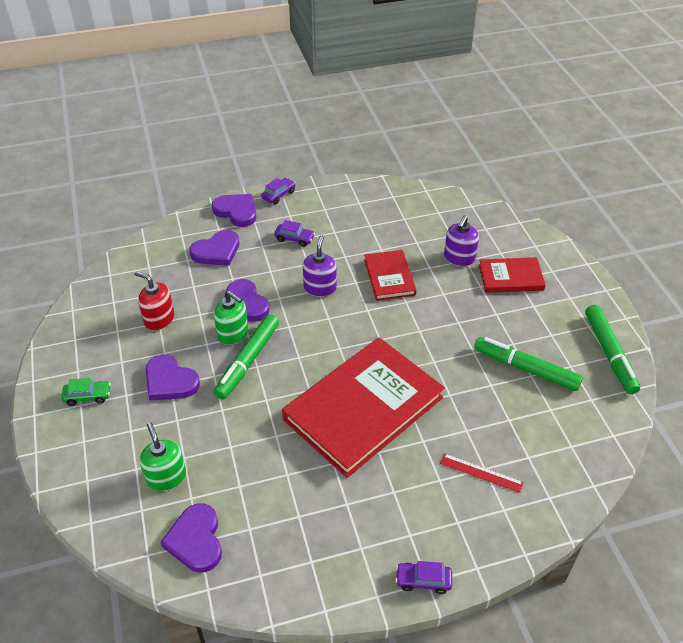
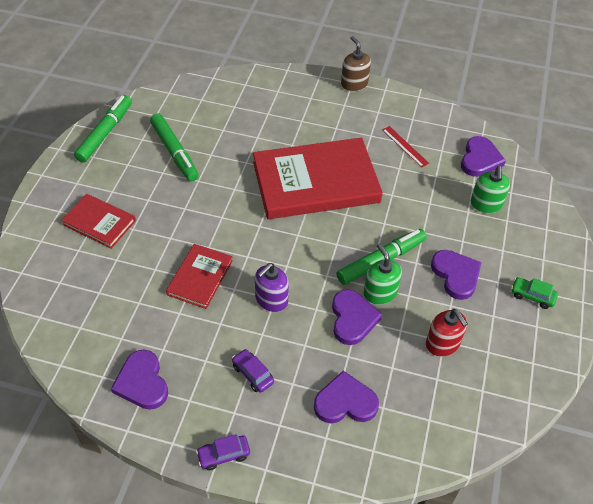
camera: 150 degrees left, 5 degrees up
purple heart [212,194,256,227] -> purple heart moved to [111,350,168,410]
purple car [395,561,452,594] -> brown soap dispenser [341,36,371,91]
red ruler [440,453,524,493] -> red ruler moved to [382,126,429,167]
purple soap dispenser [444,216,479,266] -> none

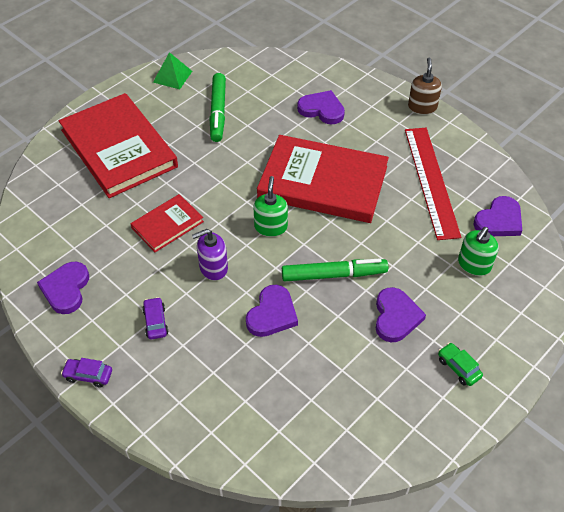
camera: 30 degrees right, 0 degrees up
red book [61,194,136,249] -> red book [59,93,178,198], size x2.00
green marker [74,95,132,163] -> green pyramid [153,52,192,89]
purple heart [314,371,379,424] -> purple heart moved to [297,90,345,124]
green soap dispenser [364,243,402,305] -> green soap dispenser moved to [253,176,288,237]
red ruler [382,126,429,167] -> red ruler [405,128,461,240], size x2.27
red soap dispenser [426,309,468,357] -> none

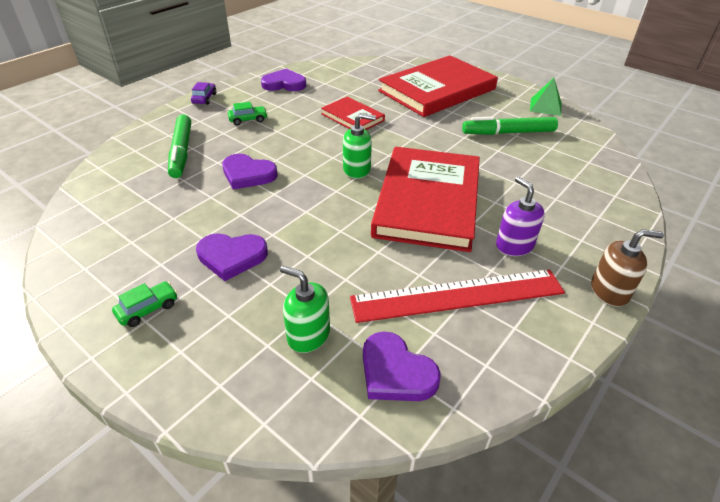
camera: 85 degrees right, 10 degrees down
purple car [142,297,168,340] -> green car [228,102,268,125]
purple soap dispenser [192,229,228,280] -> purple soap dispenser moved to [496,177,545,256]
green marker [282,258,388,281] -> green marker moved to [168,114,191,178]
purple heart [297,90,345,124] -> none

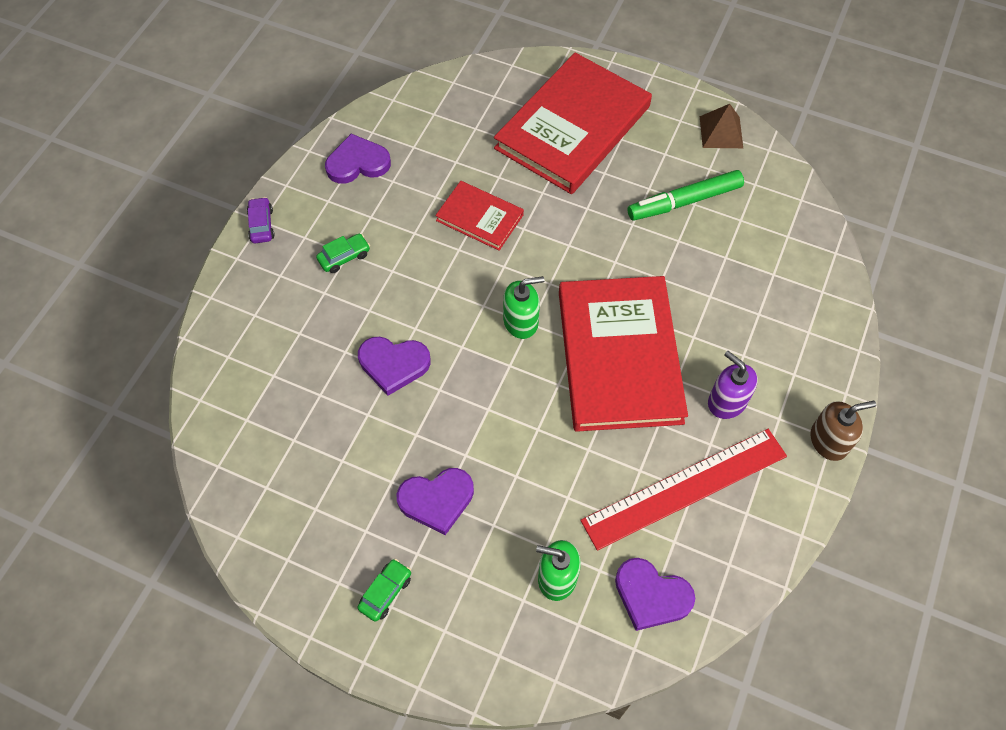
camera: 15 degrees left, 20 degrees up
green marker [168,114,191,178] -> none
green pyramid [530,78,561,116] -> brown pyramid [700,104,743,148]

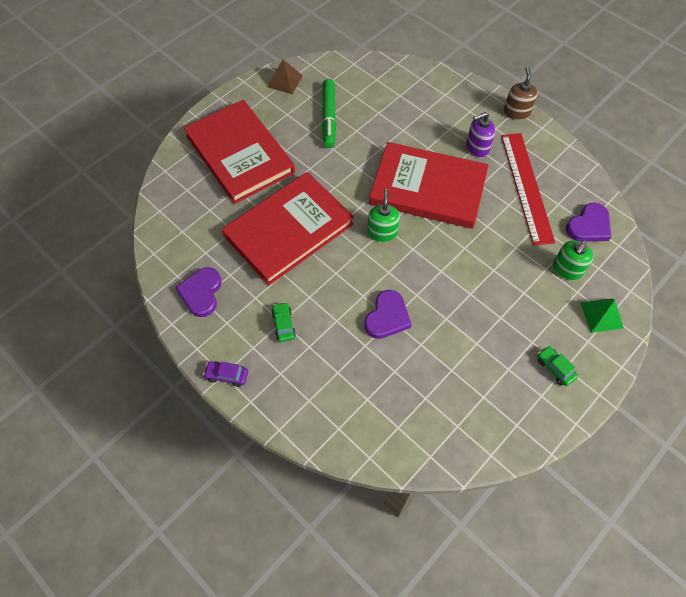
camera: 70 degrees left, 0 degrees up
purple heart [397,468,474,535] -> none
red book [435,181,524,251] -> red book [222,172,354,286], size x2.00
none -> green pyramid [580,299,624,333]

